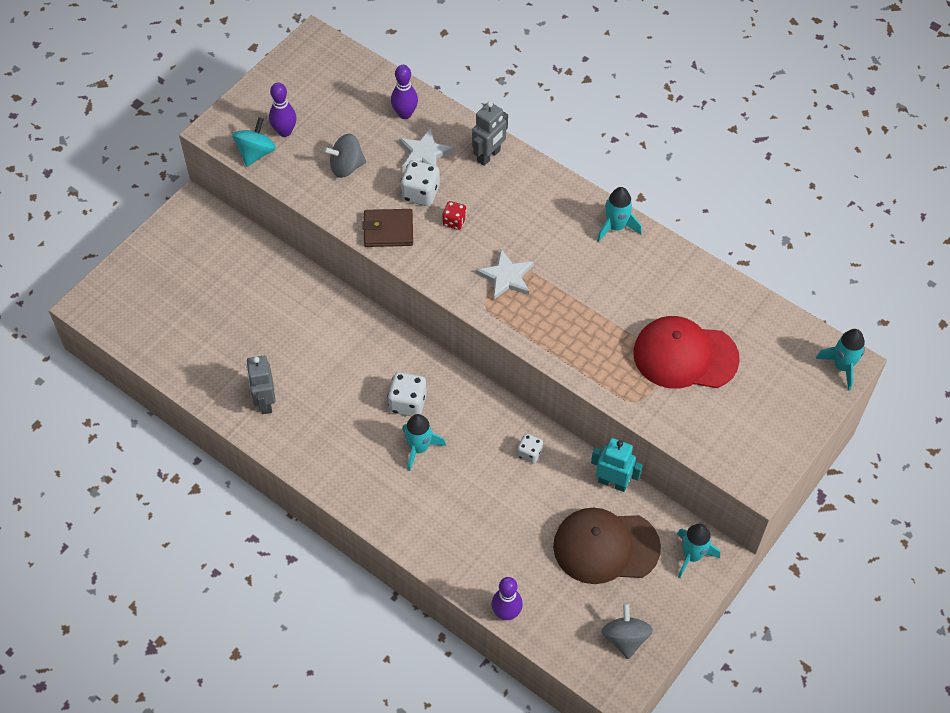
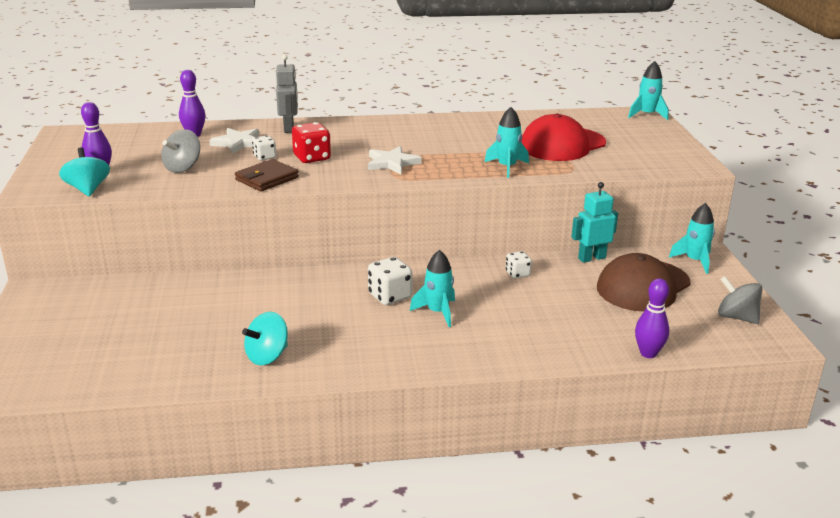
camera: 45 degrees left, 30 degrees down
grey robot [246,356,276,414] -> turquoise spinning top [242,312,288,365]
white dice [401,160,440,206] -> white dice [252,135,276,161], size x0.61
red dice [442,201,467,230] -> red dice [292,122,331,163], size x1.63
turquoise rocket [597,187,642,242] -> turquoise rocket moved to [485,107,529,178]

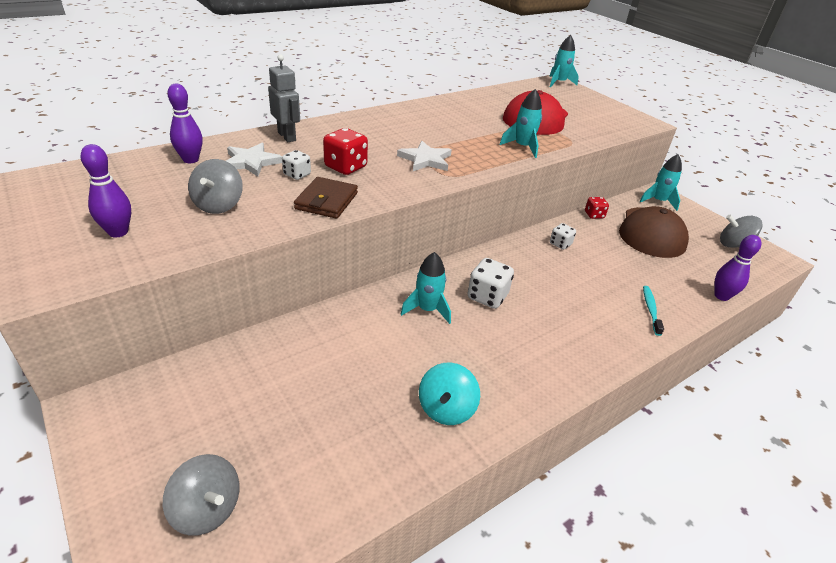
camera: 30 degrees left, 10 degrees up
turquoise spinning top [59,147,110,197] -> none
turquoise rocket [410,250,455,327] -> turquoise rocket moved to [401,252,451,324]
turquoise robot [571,182,618,263] -> red dice [585,197,609,219]
none -> grey spinning top [163,454,239,536]
none -> turquoise toothbrush [643,286,664,336]

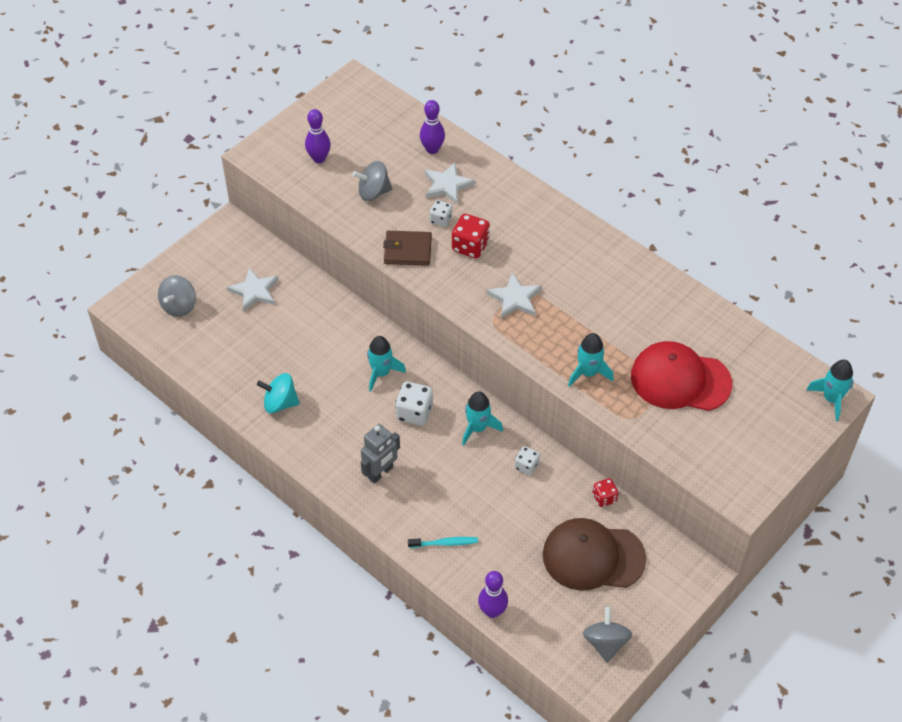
camera: 80 degrees right, 15 degrees up
grey robot [268,54,300,142] -> grey robot moved to [361,424,400,483]
turquoise rocket [640,154,682,211] -> turquoise rocket moved to [462,391,503,446]
none -> white star [227,268,279,312]

